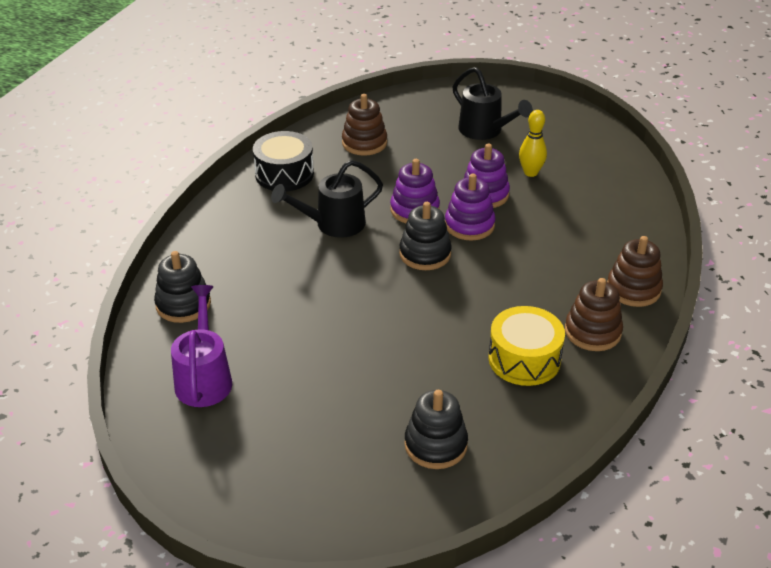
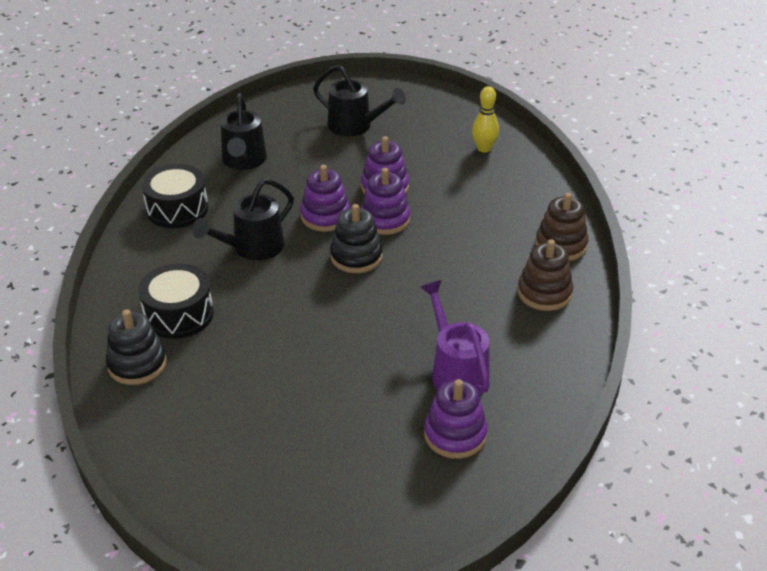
camera: 20 degrees left, 0 degrees up
purple watering can [171,285,232,407] -> purple watering can moved to [420,280,490,396]
brown stacking toy [342,94,387,156] -> black watering can [220,93,267,170]
black stacking toy [404,390,468,469] -> purple stacking toy [424,379,487,459]
yellow drum [489,306,565,386] -> none
yellow bowling pin [519,110,547,177] -> yellow bowling pin moved to [472,86,499,153]
none -> black drum [138,264,214,339]

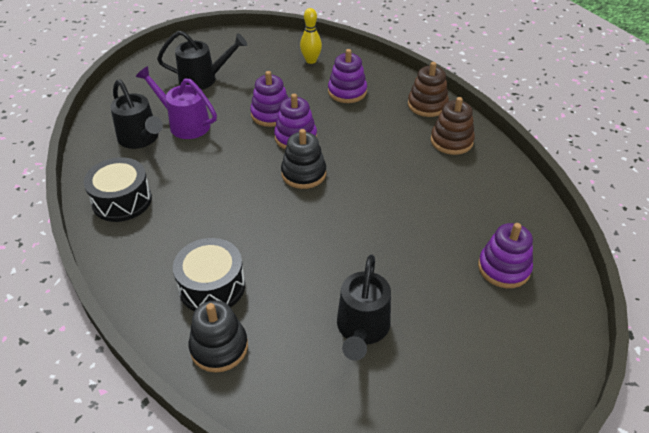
camera: 35 degrees left, 5 degrees up
black watering can [192,179,294,261] -> black watering can moved to [337,254,391,361]
purple stacking toy [300,165,350,232] -> purple stacking toy moved to [328,49,367,103]
purple watering can [420,280,490,396] -> purple watering can moved to [136,66,217,139]

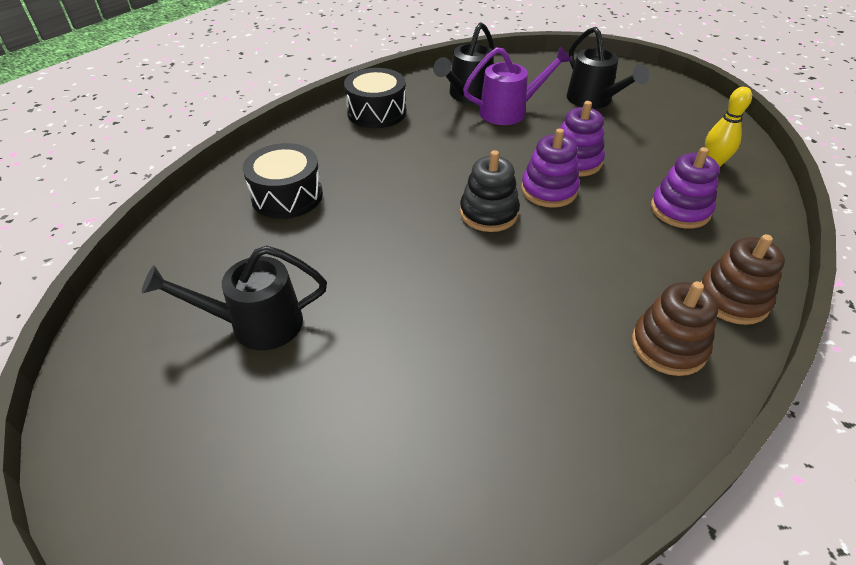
camera: 70 degrees right, 0 degrees up
purple watering can [136,66,217,139] -> purple watering can turned 60 degrees clockwise [463,47,572,125]
black stacking toy [189,300,248,373] -> none
purple stacking toy [478,223,533,288] -> none

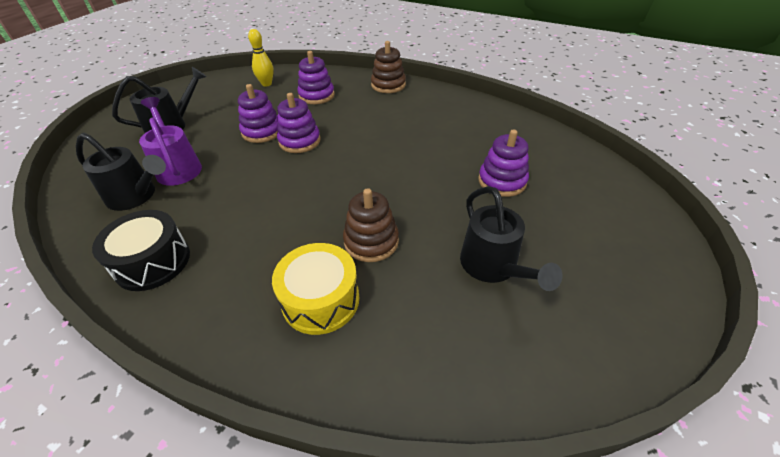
camera: 100 degrees left, 0 degrees up
black drum [243,143,323,219] -> yellow drum [272,243,359,335]
black stacking toy [460,150,520,232] -> none
brown stacking toy [632,281,718,376] -> brown stacking toy moved to [343,188,399,262]
none -> purple stacking toy [478,130,529,197]

